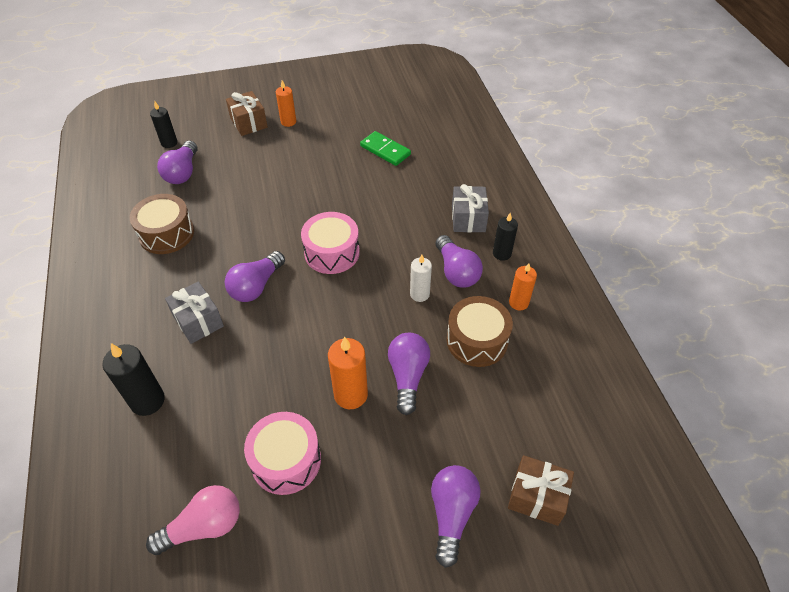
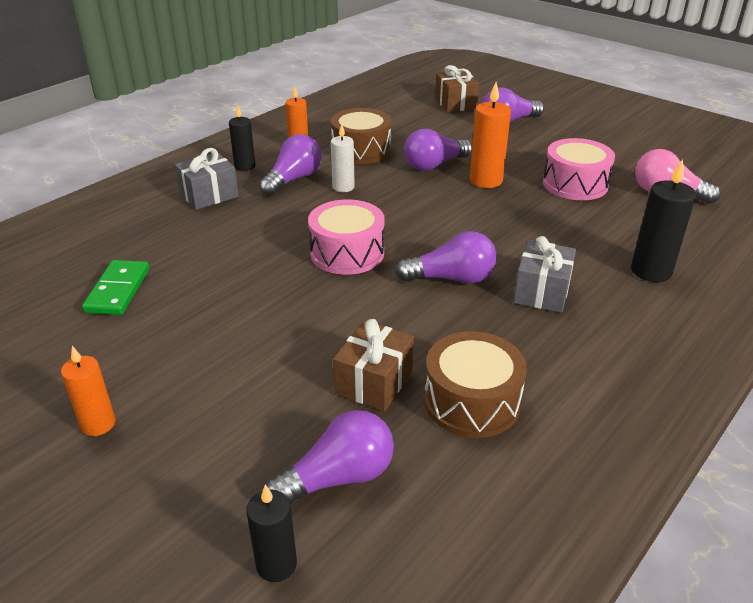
camera: 125 degrees left, 15 degrees down
brown gift [226,91,268,136] -> brown gift moved to [333,319,414,411]

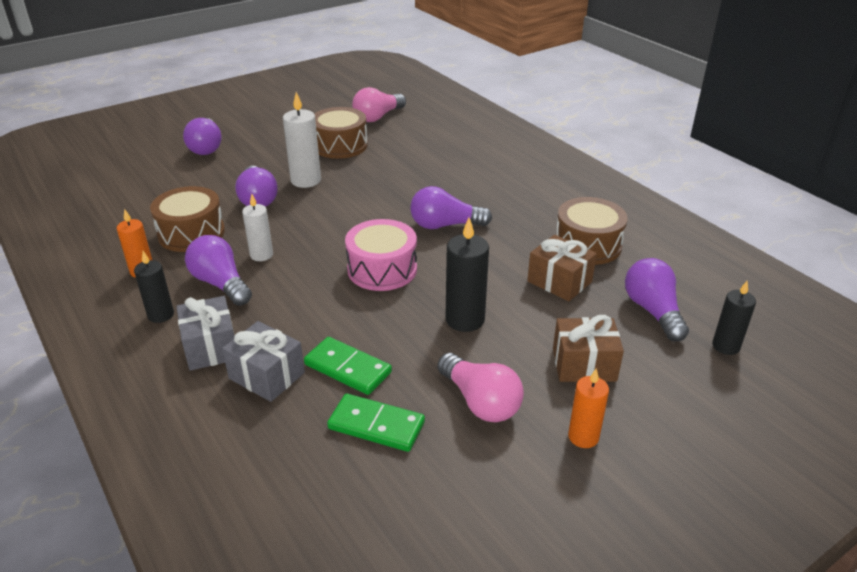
camera: 75 degrees left, 0 degrees up
purple light bulb [395,231,497,284] -> purple light bulb turned 105 degrees counterclockwise [410,186,492,229]
brown gift [435,65,479,112] -> brown gift moved to [553,315,624,382]
orange candle [470,82,511,188] -> white candle [283,92,321,188]
grey gift [513,236,576,313] -> grey gift moved to [222,321,305,402]
pink drum [543,138,615,200] -> brown drum [315,107,368,159]
black candle [631,159,696,282] -> black candle moved to [445,218,489,332]
none -> green domino [304,337,392,395]
none -> pink light bulb [437,353,524,422]

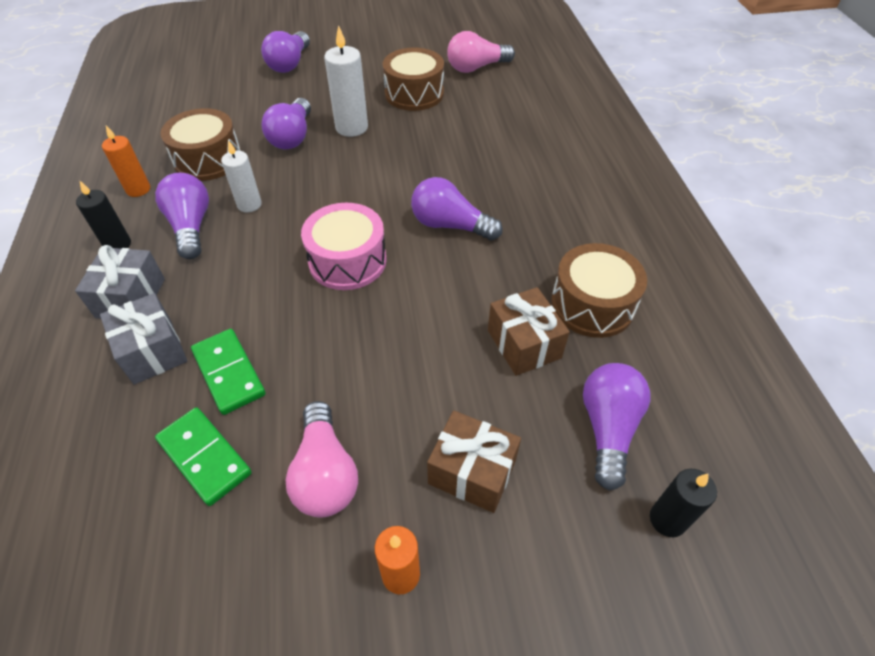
camera: 25 degrees right, 15 degrees up
black candle [445,218,489,332] -> none

